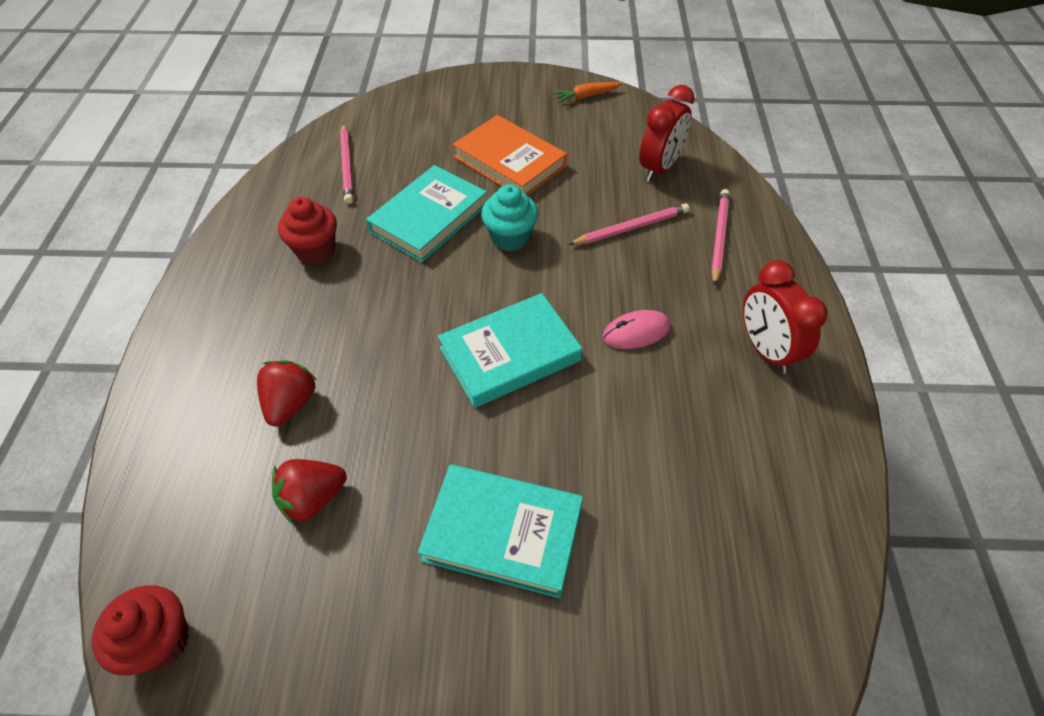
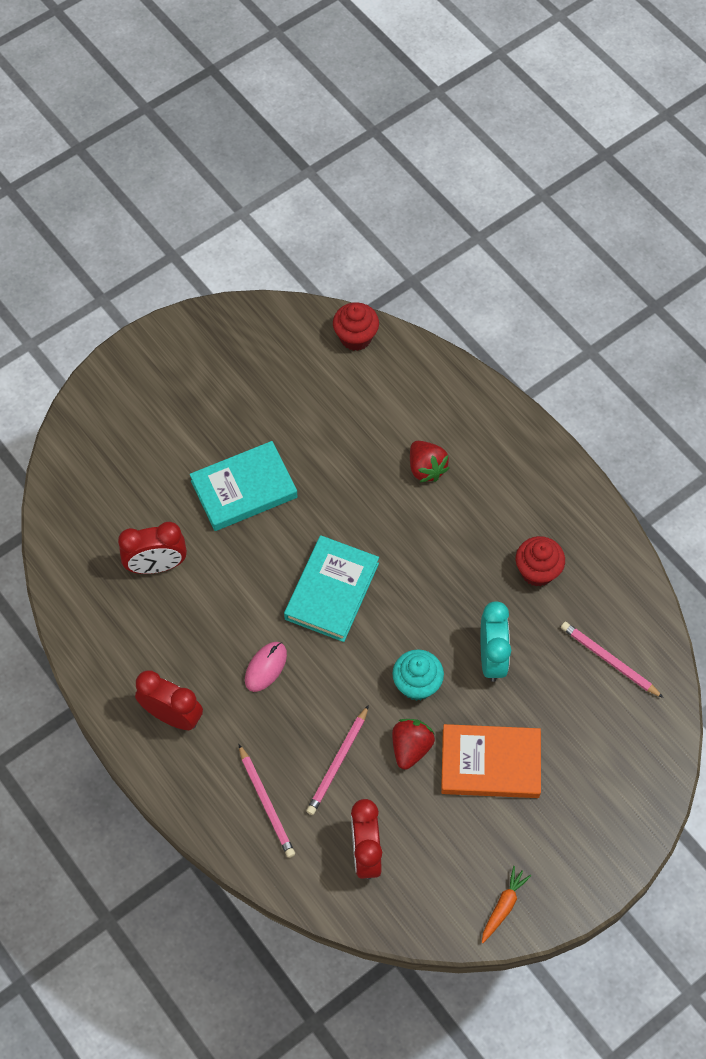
camera: 140 degrees right, 10 degrees up
red strawberry [272,459,347,524] -> red strawberry moved to [392,719,435,770]
turquoise book [366,165,487,262] -> turquoise clock [481,601,511,682]
none -> red clock [118,522,187,574]

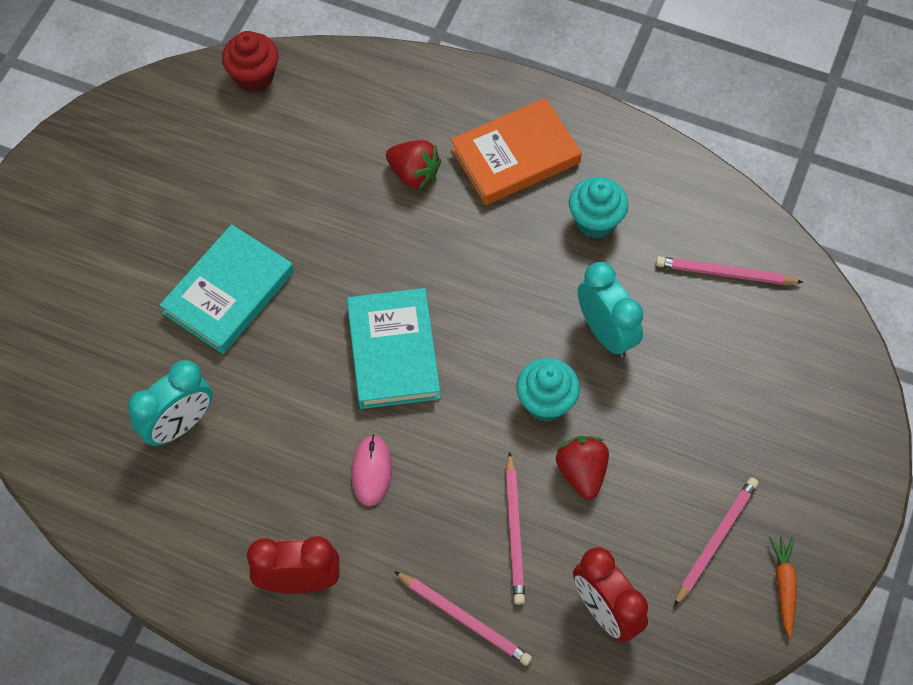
camera: 30 degrees left, 0 degrees up
red clock [118,522,187,574] -> turquoise clock [128,360,213,446]
orange book [441,724,541,798] -> orange book moved to [451,98,582,205]
red cupcake [516,536,565,587] -> turquoise cupcake [569,177,629,238]
none -> pink pencil [674,477,759,607]

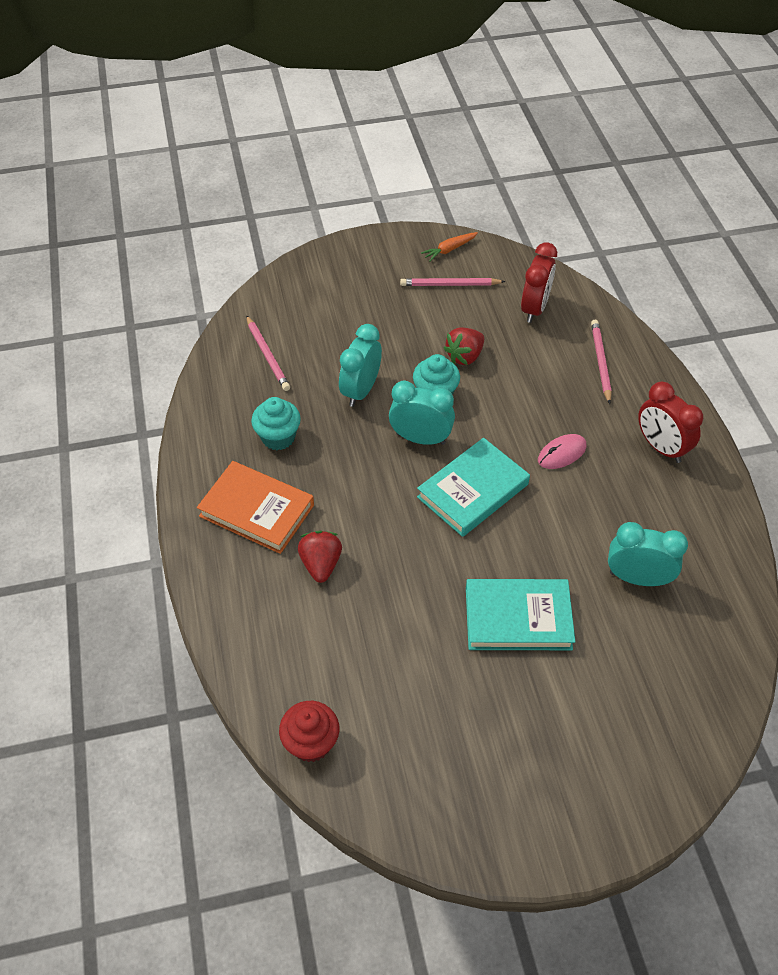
camera: 125 degrees left, 10 degrees down
pink pencil [505,451,525,605] -> none
none -> turquoise clock [389,381,455,445]

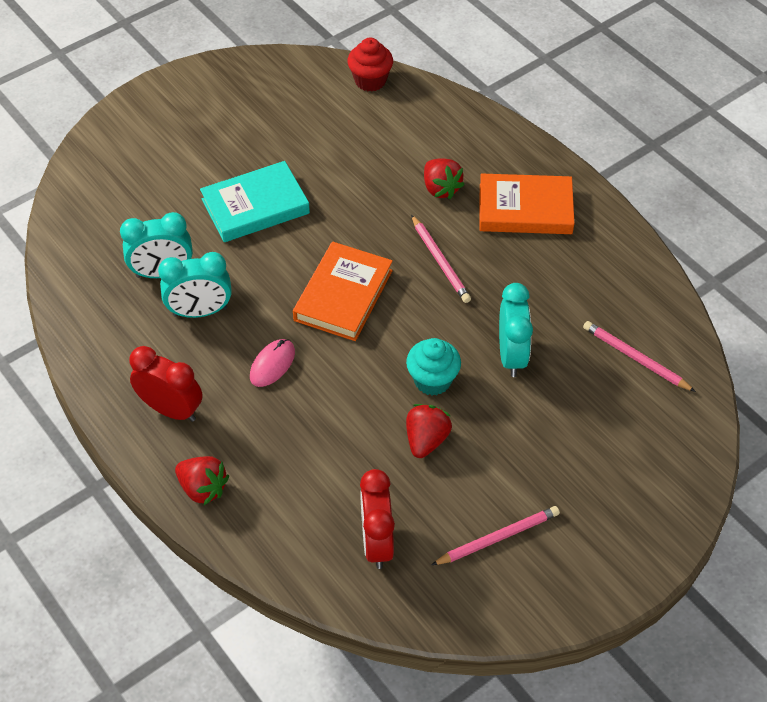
camera: 155 degrees right, 0 degrees up
turquoise cupcake [251,397,301,450] -> none
turquoise clock [389,381,455,445] -> turquoise clock moved to [158,252,232,318]
turquoise book [417,438,530,537] -> orange book [293,242,393,341]
orange carrot [421,232,478,262] -> none
pink pencil [591,320,612,404] -> pink pencil moved to [411,215,471,303]
none -> red strawberry [175,456,229,505]

